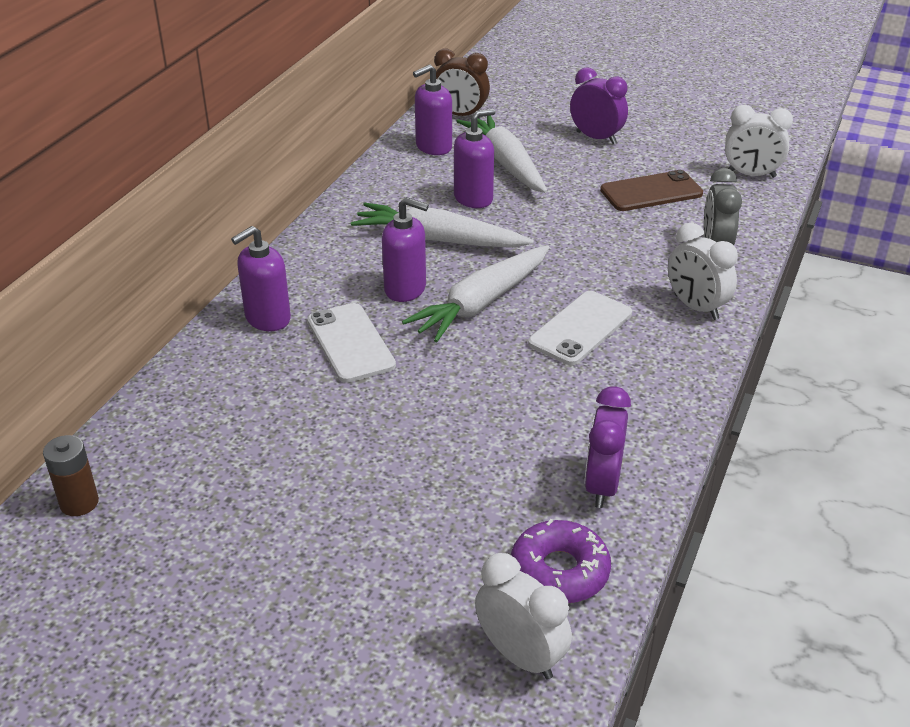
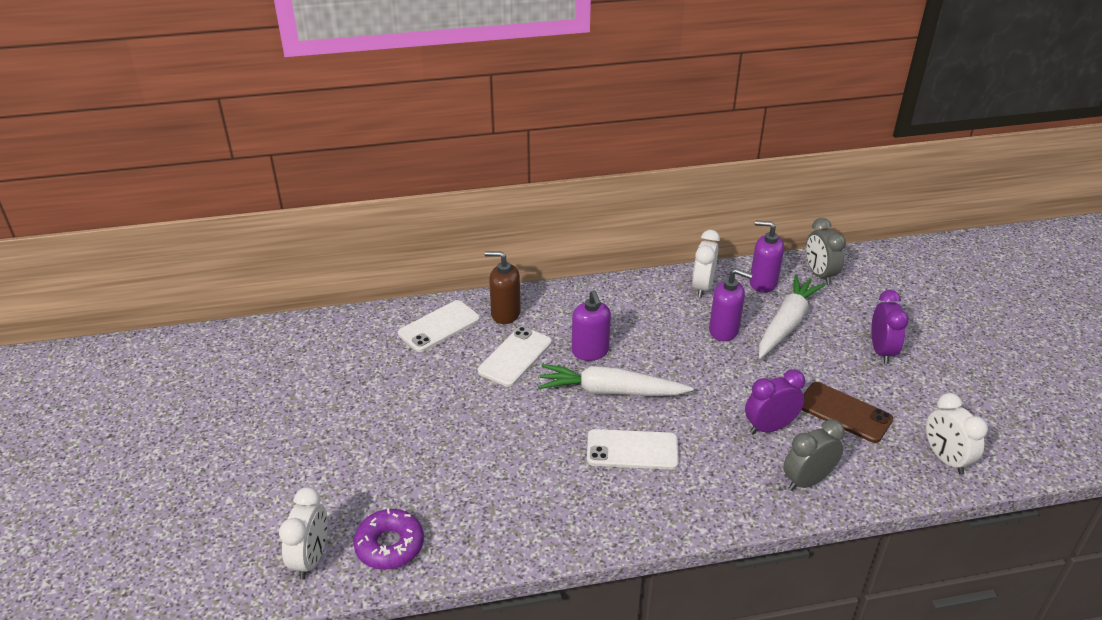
camera: 55 degrees right, 0 degrees up
brown battery [43,435,99,516] -> none
purple soap dispenser [231,226,291,331] -> brown soap dispenser [485,251,521,324]
white carrot [351,203,534,248] -> none
brown clock [434,48,490,119] -> grey clock [806,218,846,285]
purple clock [585,386,631,508] -> purple clock moved to [745,369,805,434]
white clock [668,223,738,320] -> white clock moved to [692,230,720,298]
none -> white phone [398,300,480,352]

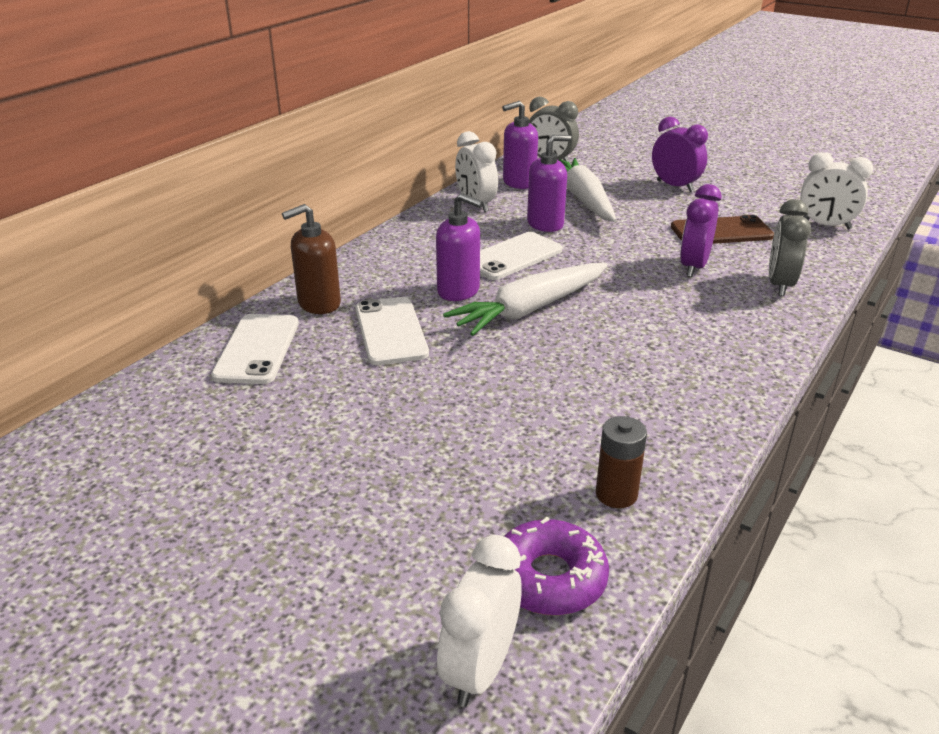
camera: 45 degrees left, 5 degrees down
white clock [279,487,328,579] -> white clock turned 120 degrees counterclockwise [437,535,522,707]
white phone [587,429,679,470] -> white phone moved to [480,232,562,280]
none -> brown battery [596,416,647,508]

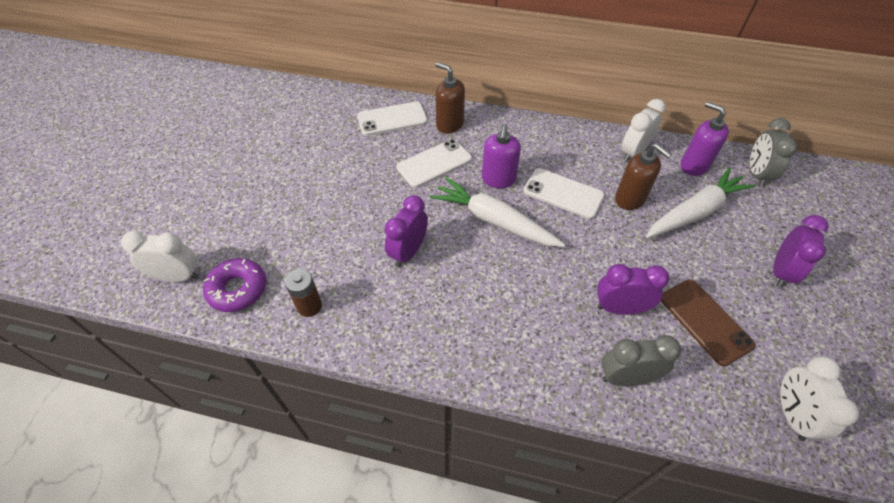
camera: 70 degrees right, 20 degrees up
purple soap dispenser [527,135,571,232] -> brown soap dispenser [615,143,672,210]
none -> purple clock [385,195,428,267]

